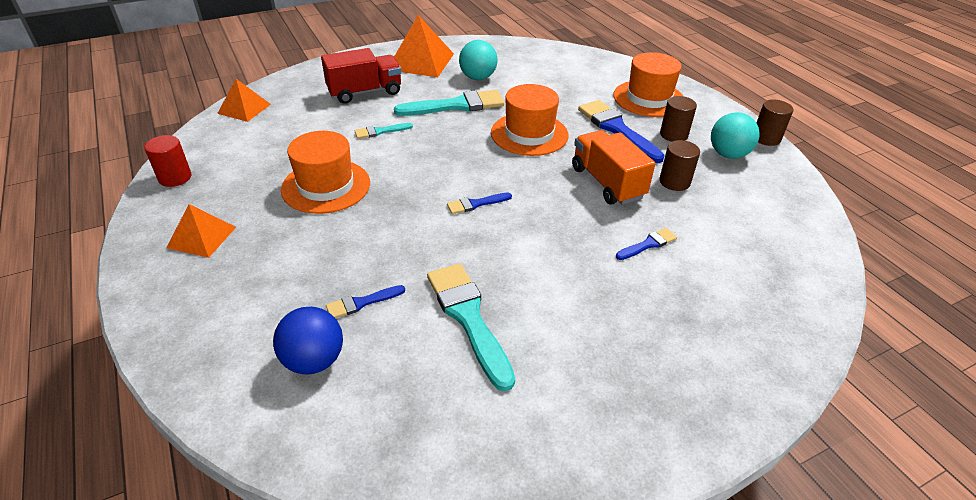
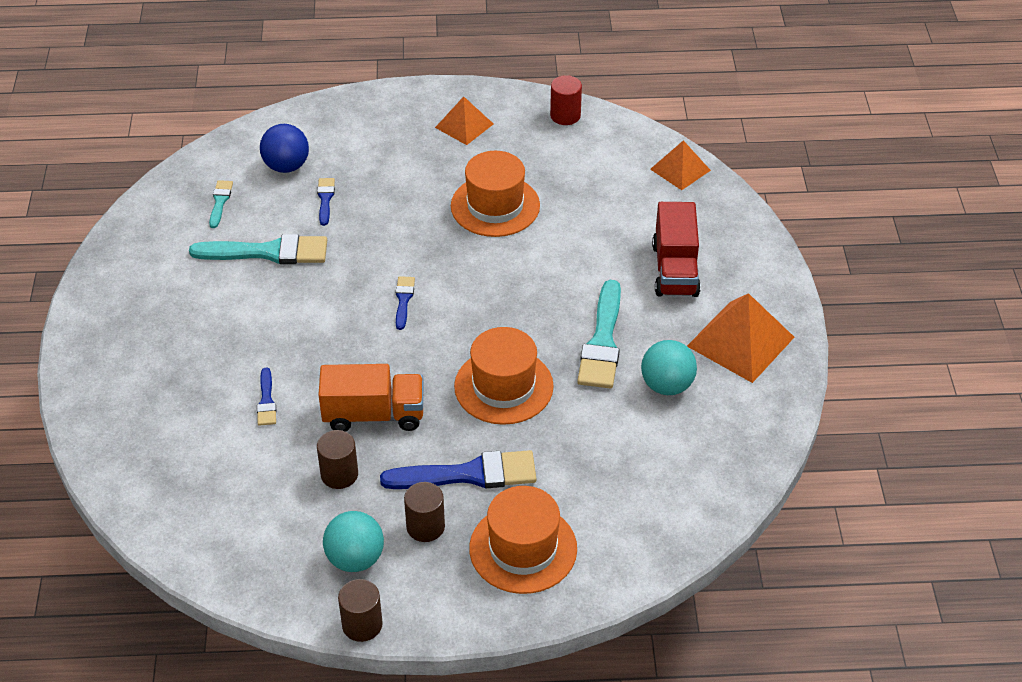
camera: 115 degrees right, 5 degrees up
turquoise brush [355,123,413,139] -> turquoise brush moved to [209,180,233,228]

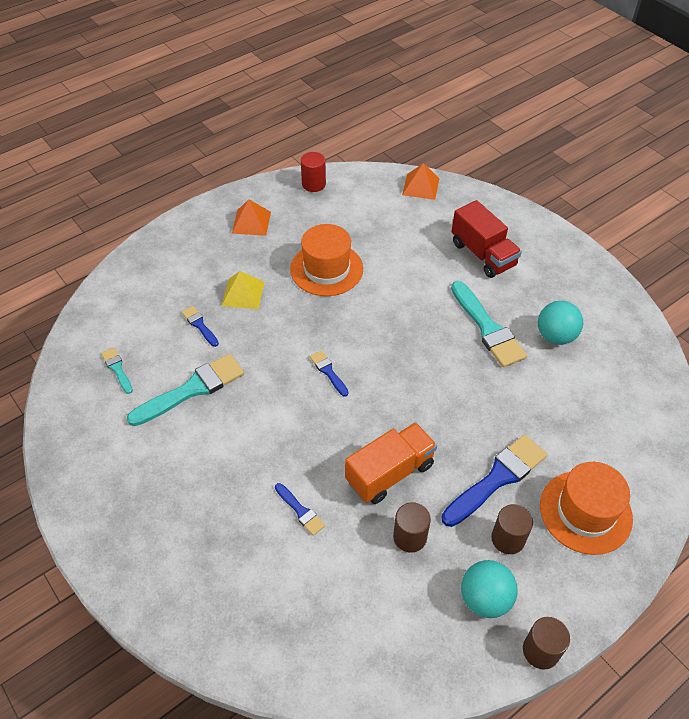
camera: 35 degrees left, 5 degrees up
blue ball [260,124,309,173] -> none
orange hat [454,327,554,425] -> none
orange pyramid [687,293,795,383] -> none
none -> yellow pyramid [222,271,265,309]

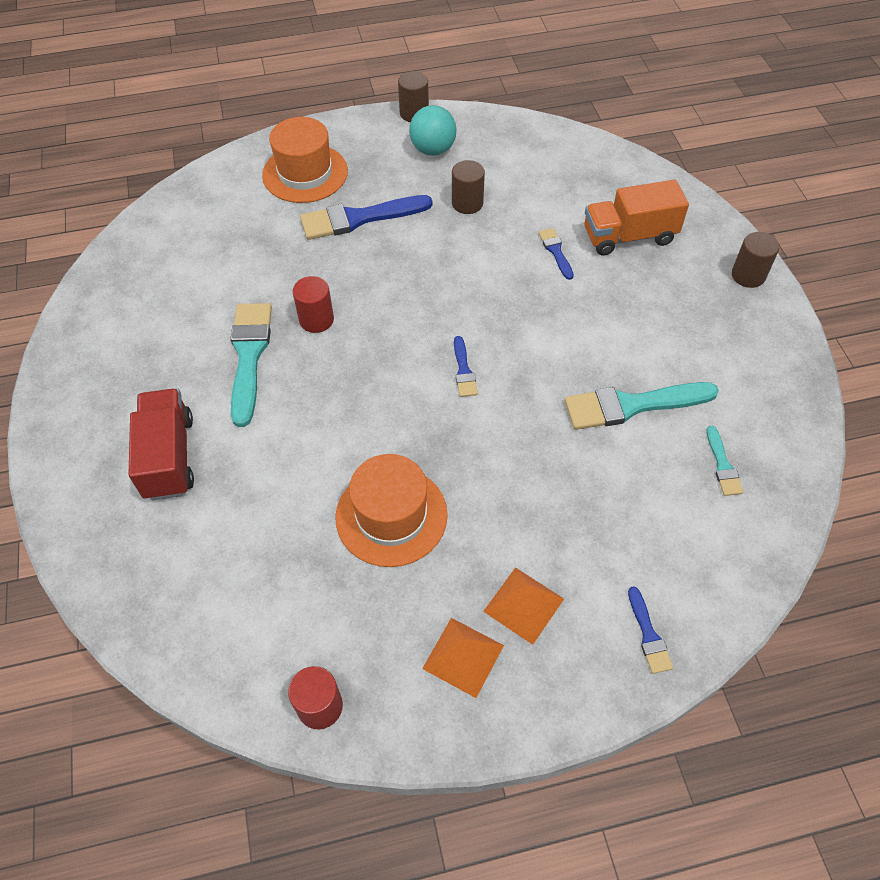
camera: 155 degrees left, 5 degrees up
blue brush [182,306,219,347] -> blue brush moved to [628,586,673,674]
yellow pyramid [222,271,265,309] -> none
orange truck [345,422,437,504] -> orange truck moved to [585,180,689,256]
orange pyramid [402,163,440,200] -> orange pyramid moved to [483,567,564,645]
brown cylinder [491,504,533,554] -> brown cylinder moved to [732,232,779,288]
turquoise ball [538,301,583,345] -> none
none -> red cylinder [293,276,334,333]

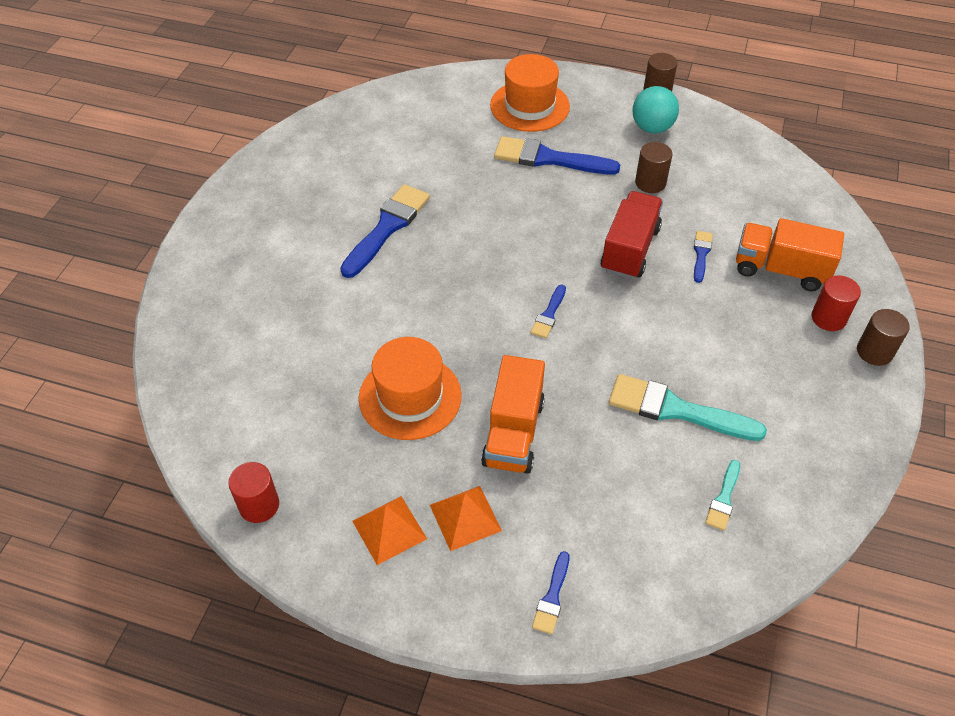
camera: 30 degrees right, 5 degrees down
red truck [128,389,194,500] -> red truck moved to [600,191,663,279]
turquoise brush [231,303,272,427] -> blue brush [340,184,430,278]
red cylinder [293,276,334,333] -> red cylinder moved to [811,275,861,331]
none -> orange truck [481,355,545,474]

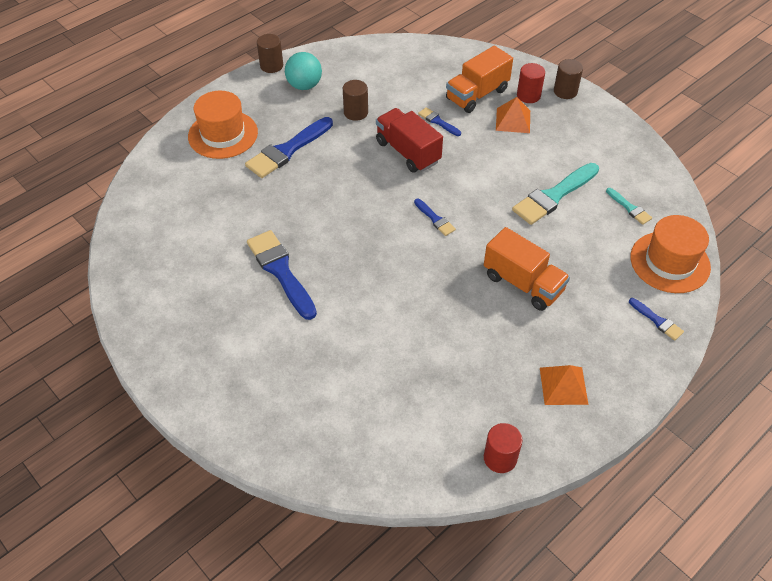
camera: 60 degrees left, 0 degrees up
orange hat [359,337,462,440] -> orange hat moved to [630,215,711,293]
orange pyramid [430,486,502,551] -> orange pyramid moved to [496,97,530,133]

